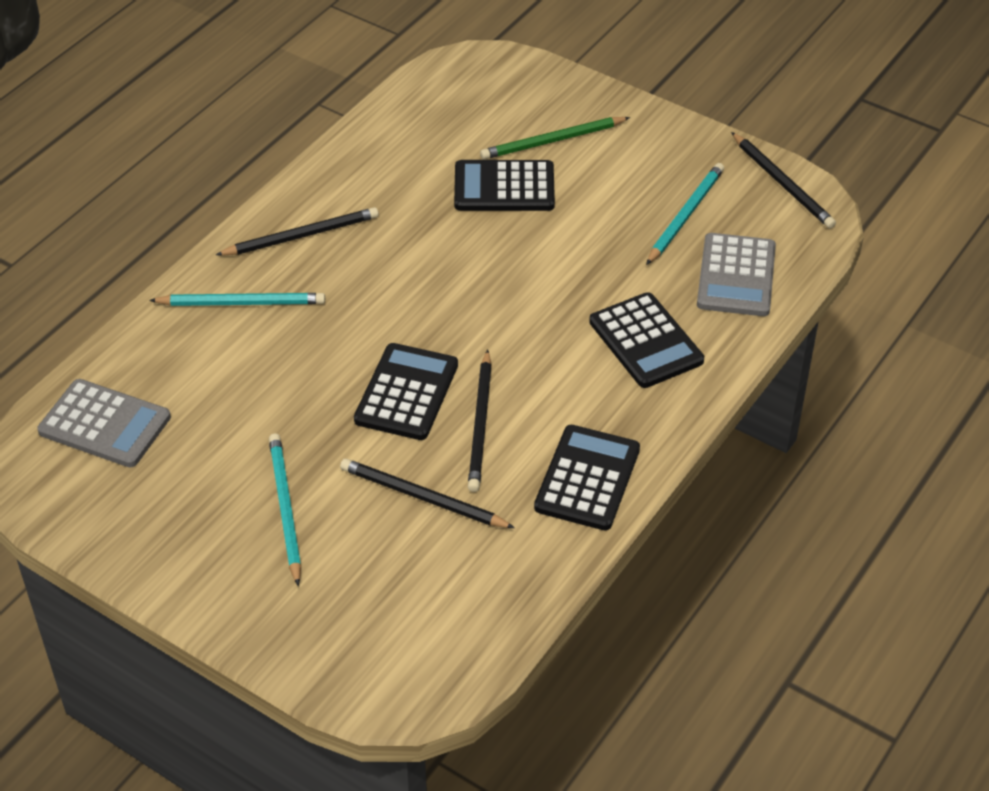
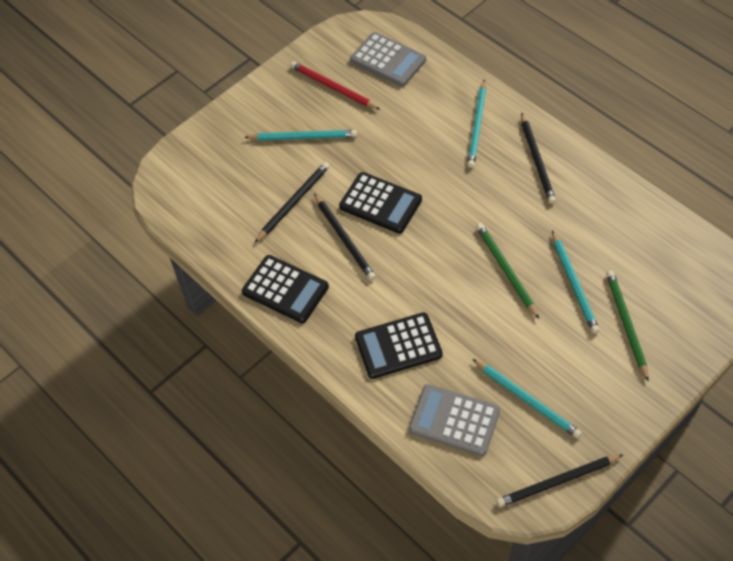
camera: 105 degrees right, 10 degrees up
grey calculator [37,379,171,468] -> grey calculator turned 90 degrees counterclockwise [350,32,426,87]
black calculator [454,160,555,211] -> turquoise pencil [552,230,599,334]
black pencil [468,349,492,492] -> black pencil turned 135 degrees counterclockwise [314,194,376,280]
none -> red pencil [290,61,380,109]
none -> green pencil [476,223,539,319]

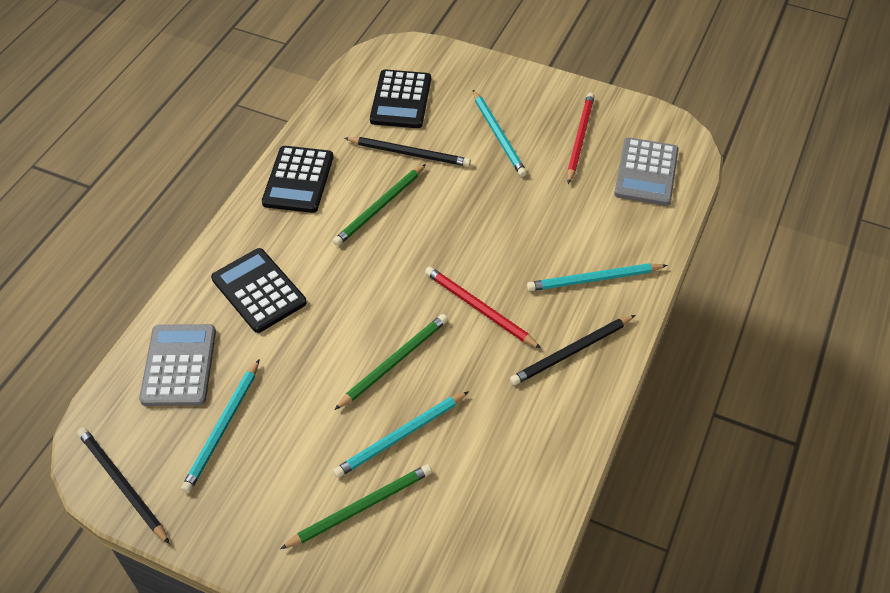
camera: 65 degrees right, 5 degrees down
black pencil [314,194,376,280] -> green pencil [333,164,426,246]
black calculator [339,172,422,234] -> black calculator moved to [370,69,431,128]
none -> red pencil [425,267,541,348]

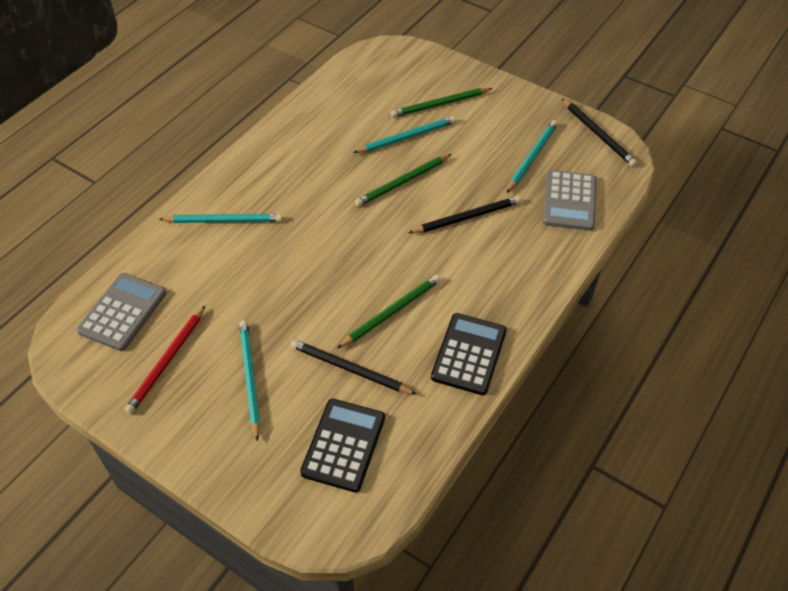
camera: 170 degrees left, 0 degrees up
black calculator [211,248,307,333] -> none
red pencil [425,267,541,348] -> none
black pencil [510,315,635,385] -> black pencil moved to [408,196,521,233]

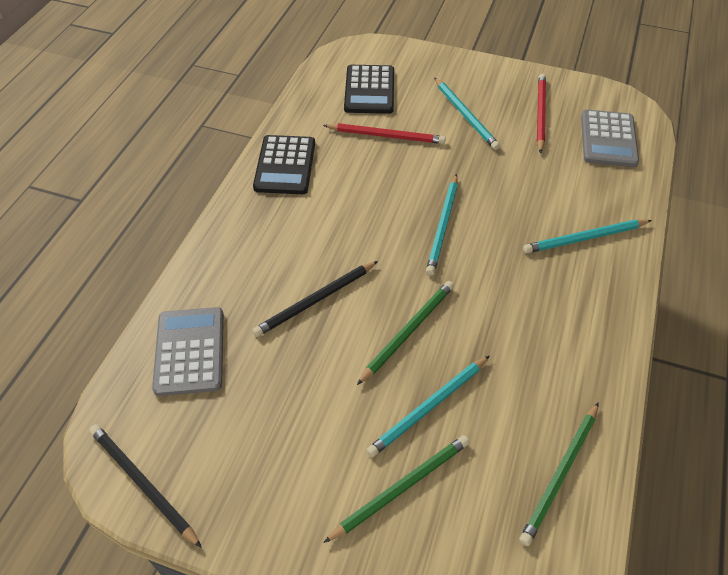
camera: 165 degrees right, 0 degrees up
black pencil [290,340,417,394] -> red pencil [323,123,446,144]
green pencil [337,275,441,348] -> green pencil moved to [519,402,599,546]
turquoise pencil [507,120,558,193] -> turquoise pencil moved to [426,174,458,275]

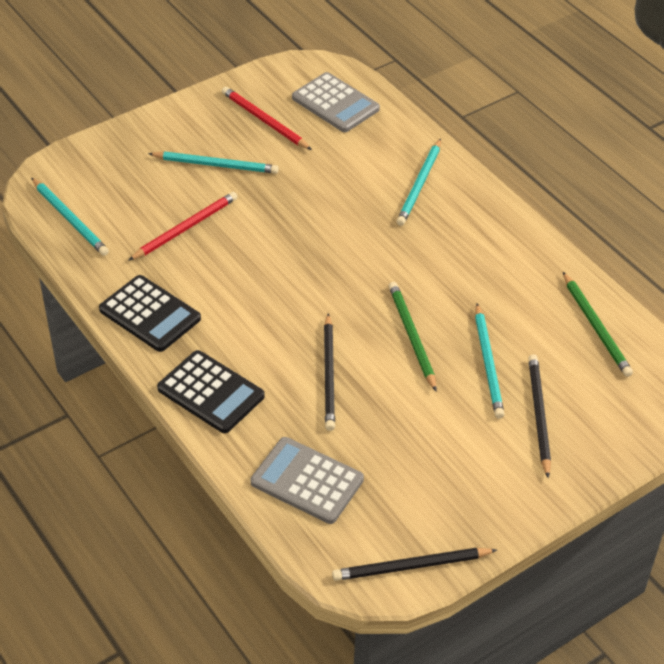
camera: 55 degrees left, 5 degrees down
green pencil [323,435,469,543] -> black pencil [528,354,551,478]
black calculator [344,65,394,114] -> black calculator moved to [157,350,265,433]
turquoise pencil [426,174,458,275] -> turquoise pencil moved to [31,178,109,256]

